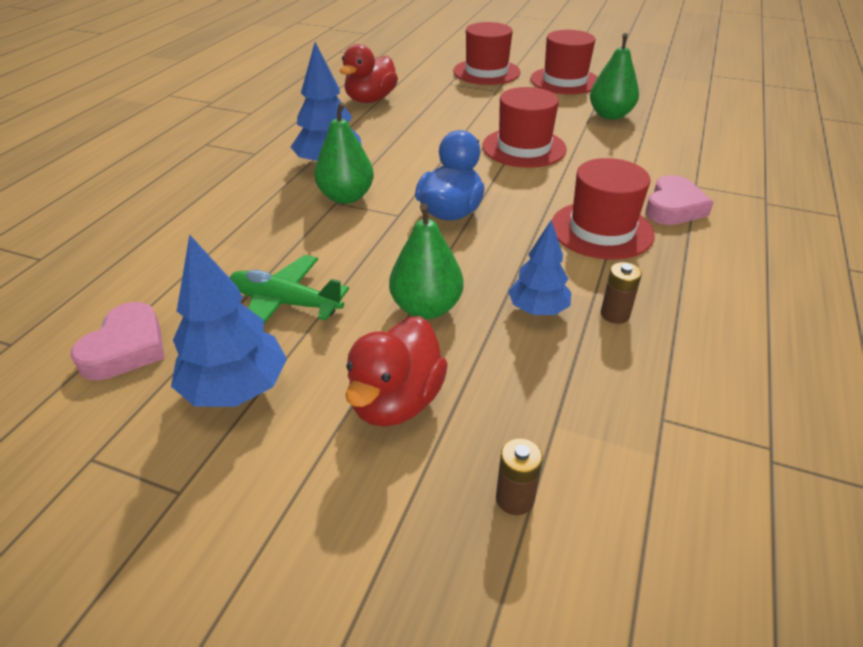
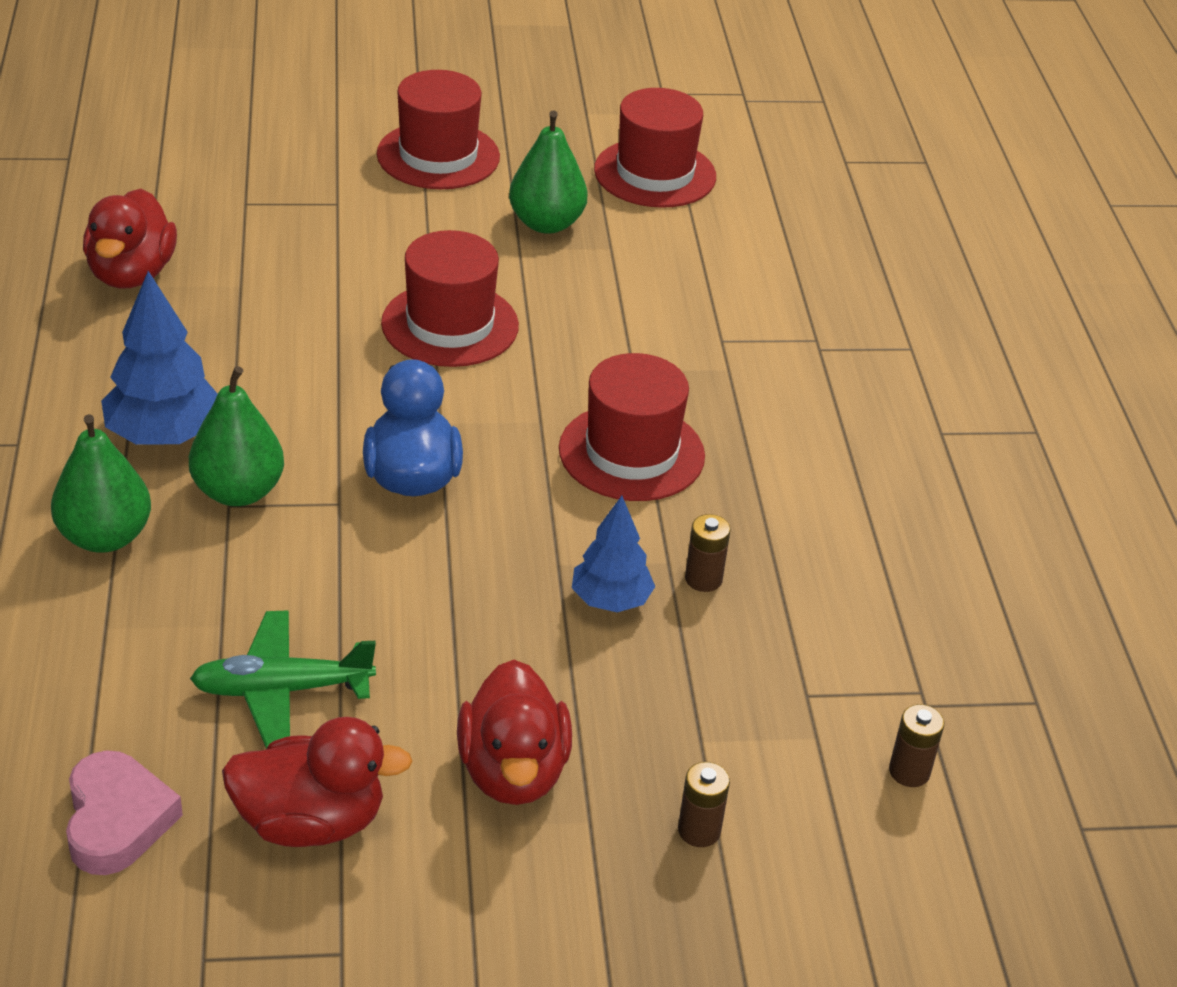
camera: 30 degrees left, 0 degrees up
blue tree [171,234,287,407] -> red duck [222,717,413,847]
green pear [389,203,464,319] -> green pear moved to [51,414,151,553]
red hat [453,22,521,85] -> red hat moved to [594,88,716,208]
pink heart [645,175,714,225] -> none
none -> brown battery [889,704,944,787]

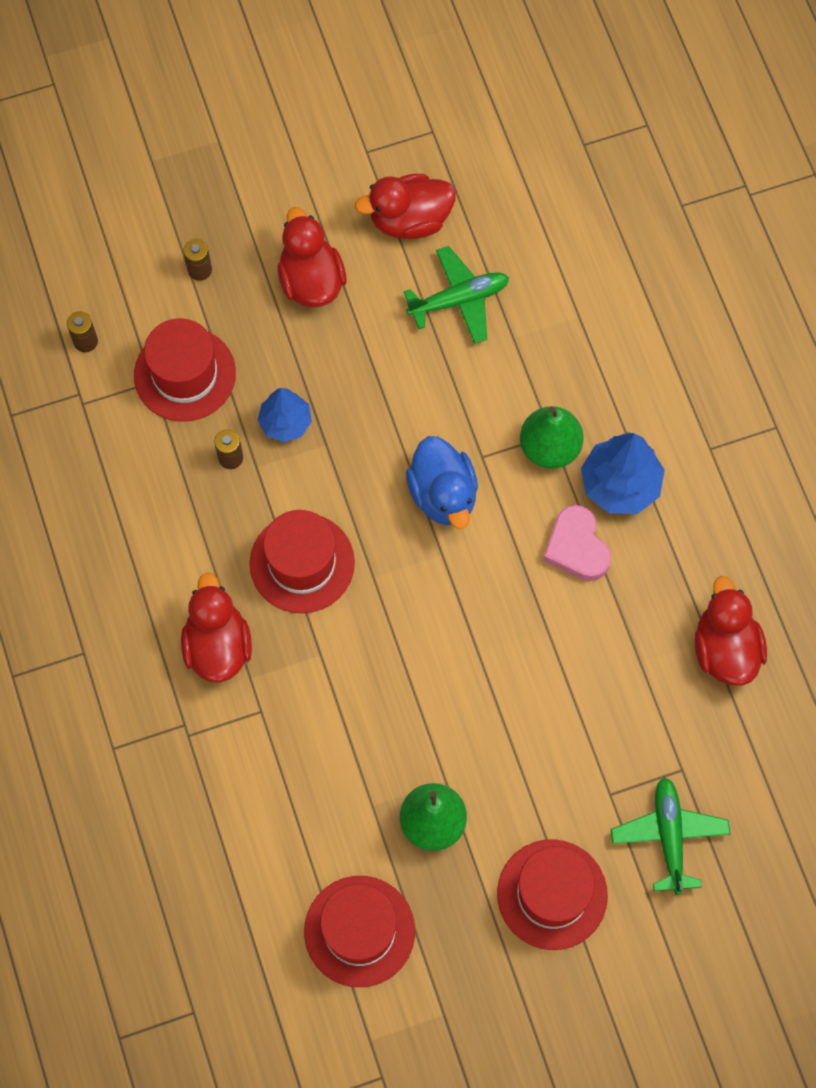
camera: 170 degrees right, 30 degrees up
green pear [51,414,151,553] -> none
pink heart [66,750,183,875] -> pink heart moved to [543,505,611,581]
red hat [381,230,519,367] -> red hat moved to [134,318,236,422]
none -> red duck [181,572,252,682]
none -> green plane [611,777,730,895]

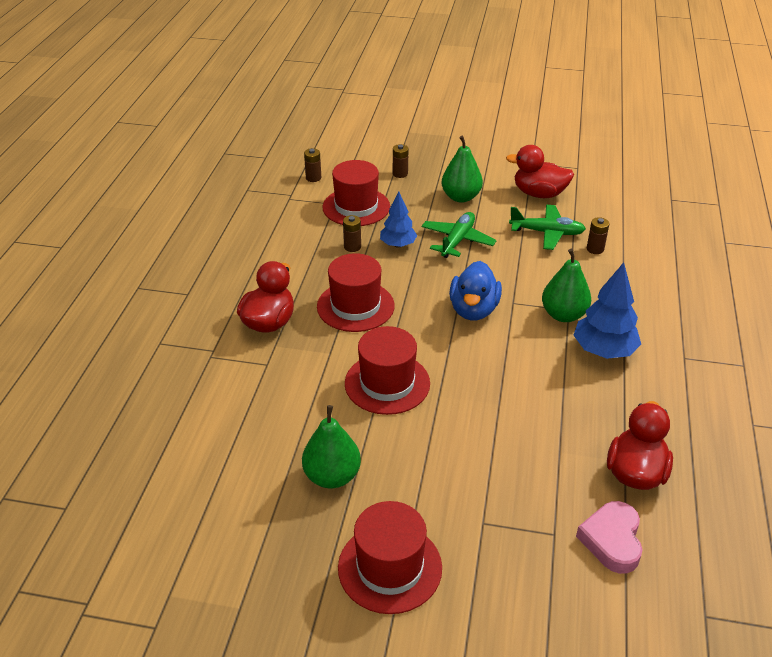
camera: 30 degrees right, 30 degrees down
red duck [278,207,347,307] -> green pear [441,136,483,202]
red hat [304,876,415,987] -> red hat moved to [345,326,430,415]
pink heart [543,505,611,581] -> pink heart moved to [576,501,643,574]
green plane [611,777,730,895] -> green plane moved to [422,212,497,258]
none -> brown battery [587,217,609,254]

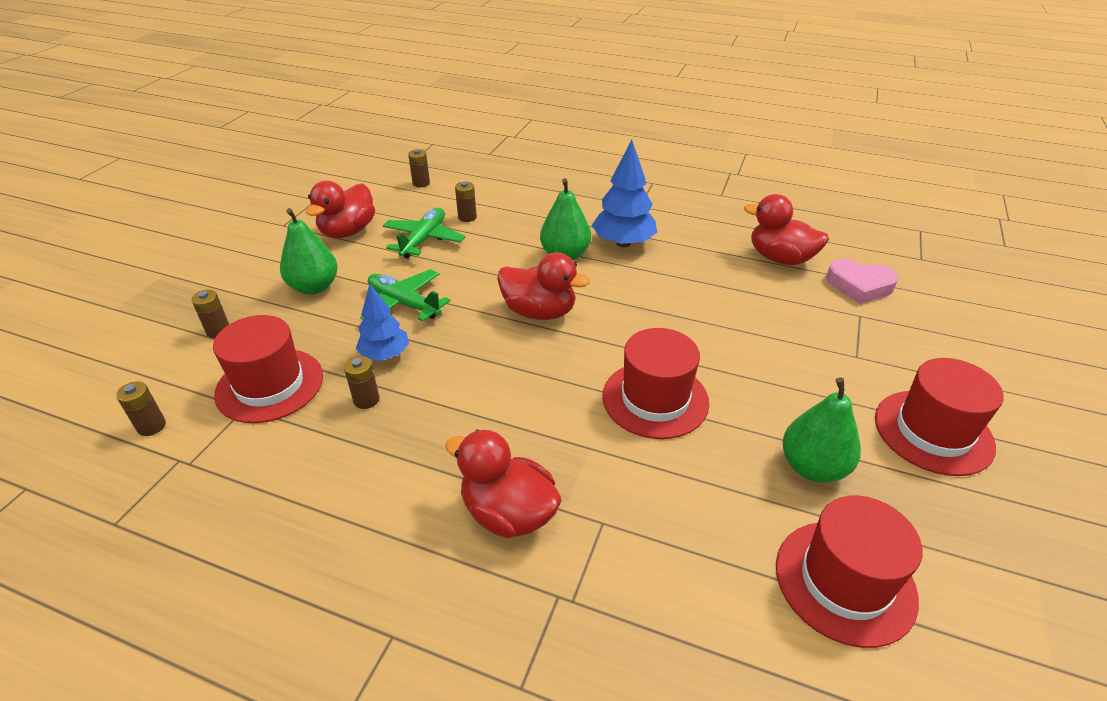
camera: 80 degrees left, 0 degrees up
red hat [317,253,395,332] -> red hat moved to [776,496,922,648]
blue duck [449,261,502,320] -> red duck [497,252,590,320]
none -> brown battery [408,149,430,187]

